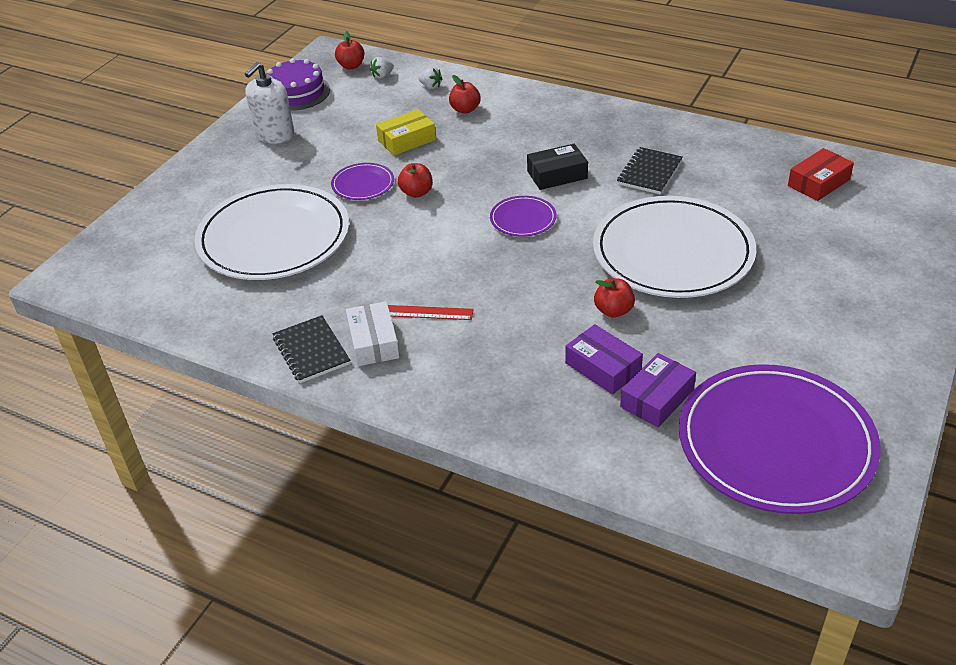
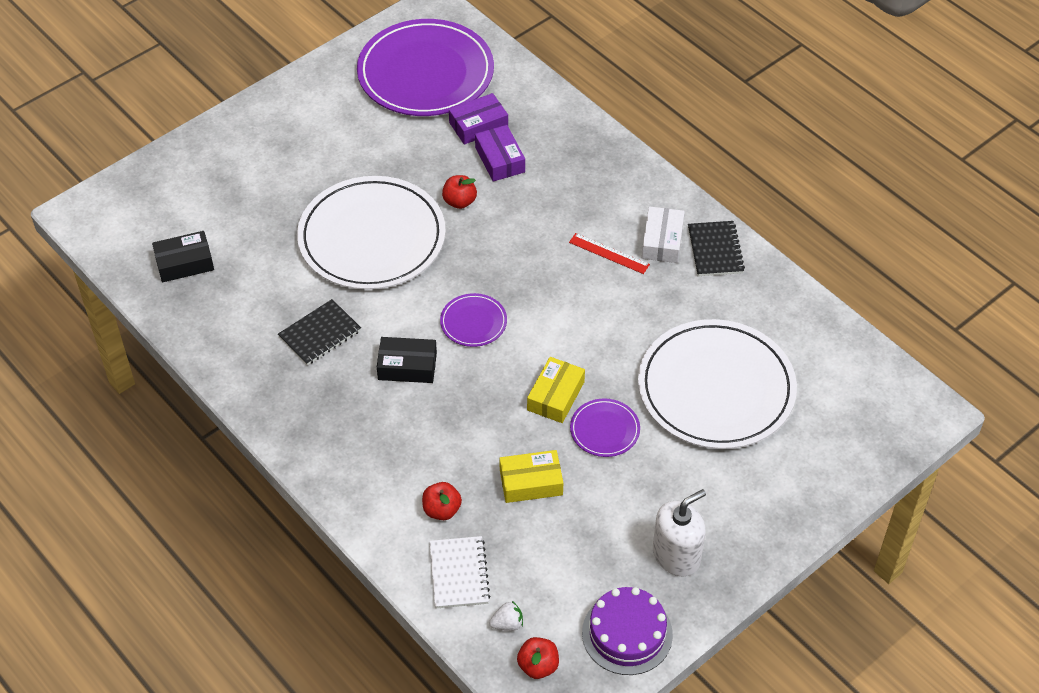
camera: 160 degrees left, 10 degrees up
red apple [398,163,433,198] -> yellow box [527,357,585,423]
white strawberry [418,67,442,89] -> white notebook [429,536,491,608]
red box [788,148,854,201] -> black box [152,231,214,282]

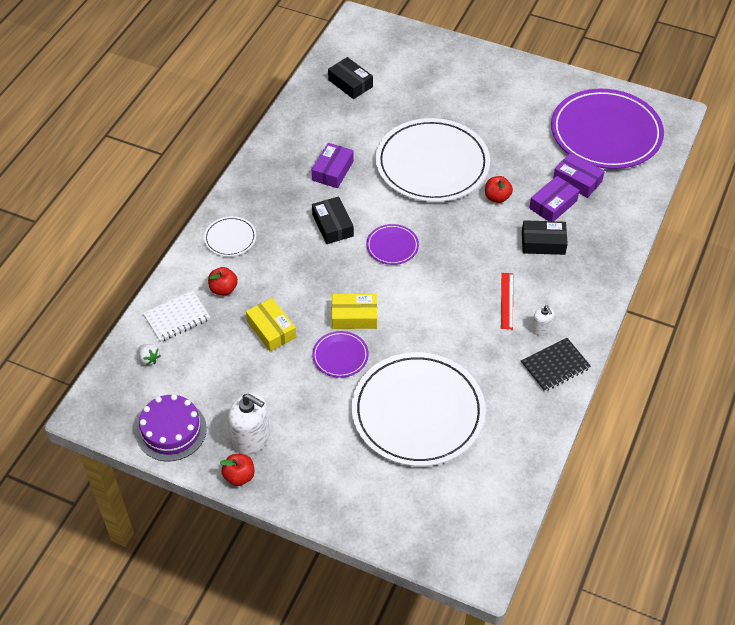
camera: 65 degrees right, 0 degrees up
black notebook [278,299,361,365] -> purple box [312,143,354,188]
red apple [517,637,559,679] -> red apple moved to [220,454,255,486]
white box [642,206,685,263] -> white soap dispenser [531,306,555,336]
none -> white plate [204,216,256,257]
none -> black box [522,220,568,255]

